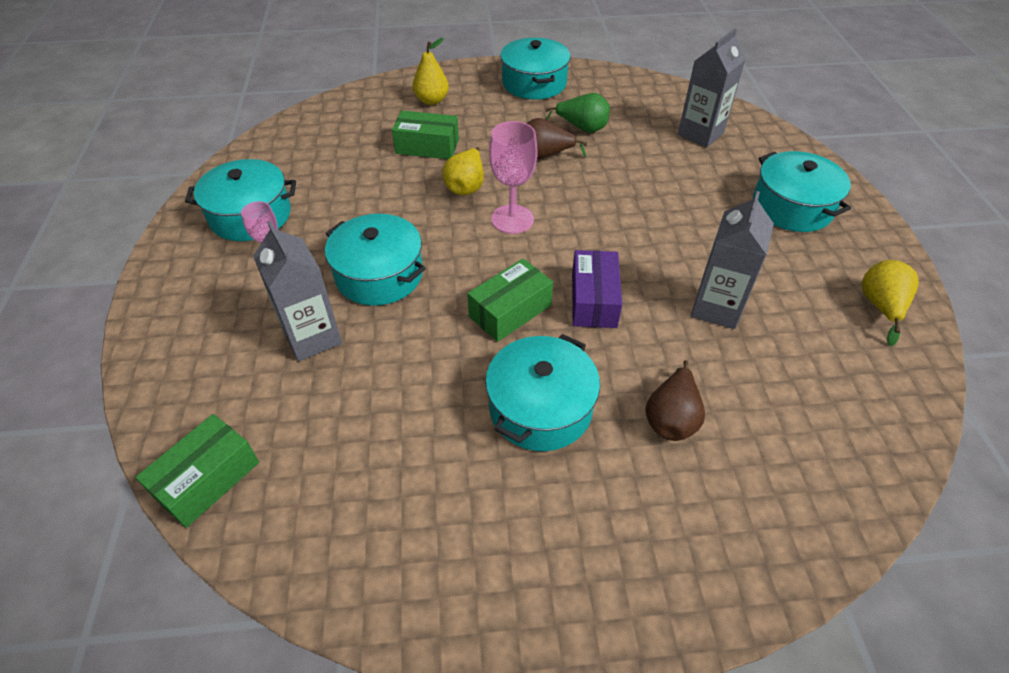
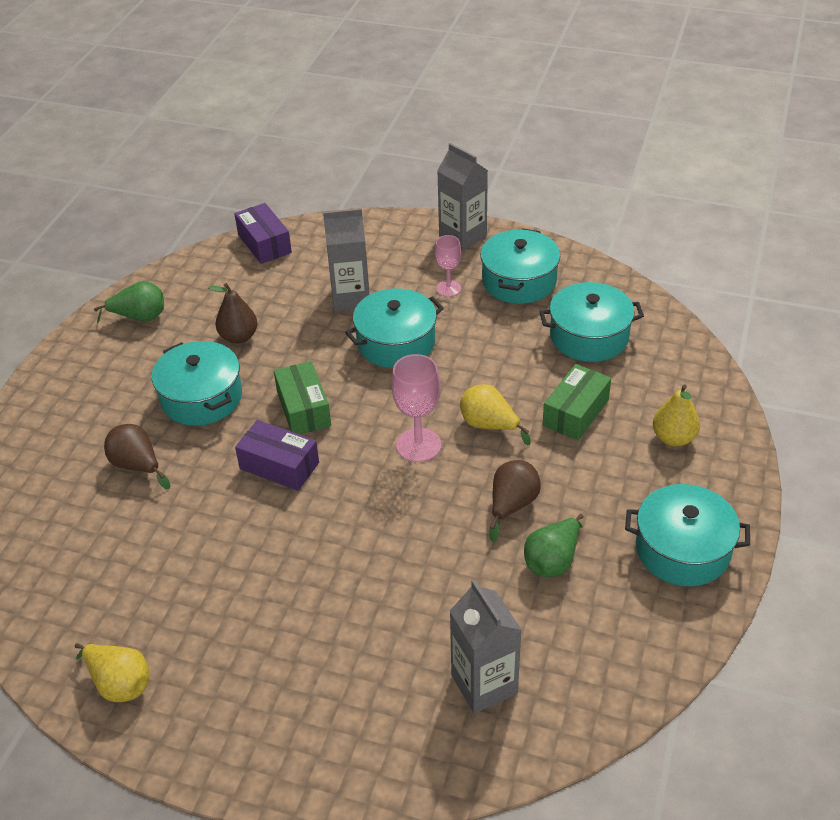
camera: 115 degrees right, 5 degrees down
green box [135,414,259,528] -> purple box [234,203,292,264]
grey carton [691,191,774,329] -> grey carton moved to [437,143,488,251]
turquoise pot [753,151,851,232] -> turquoise pot moved to [540,282,644,362]
none -> green pear [94,281,164,324]
none -> brown pear [208,283,258,344]

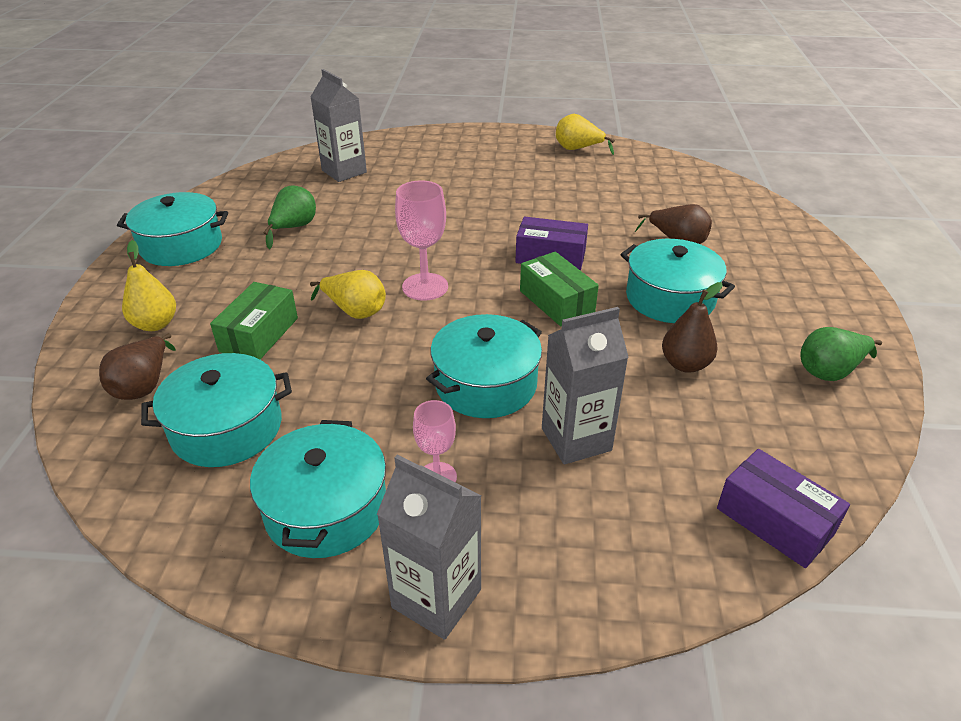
camera: 165 degrees right, 5 degrees down
brown pear [489,460,541,542] -> brown pear moved to [99,333,176,400]

